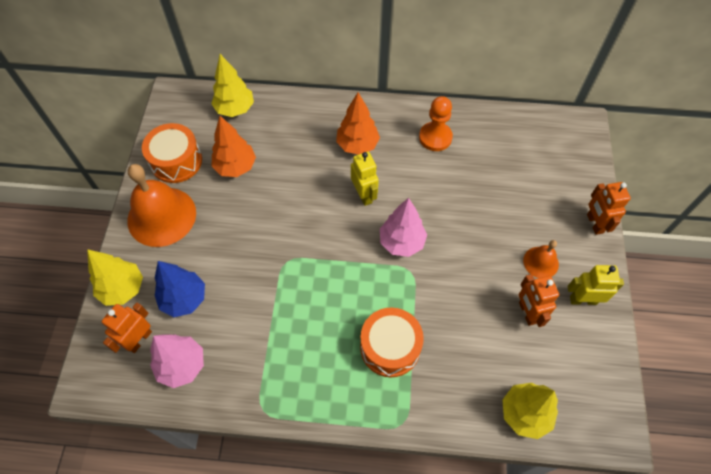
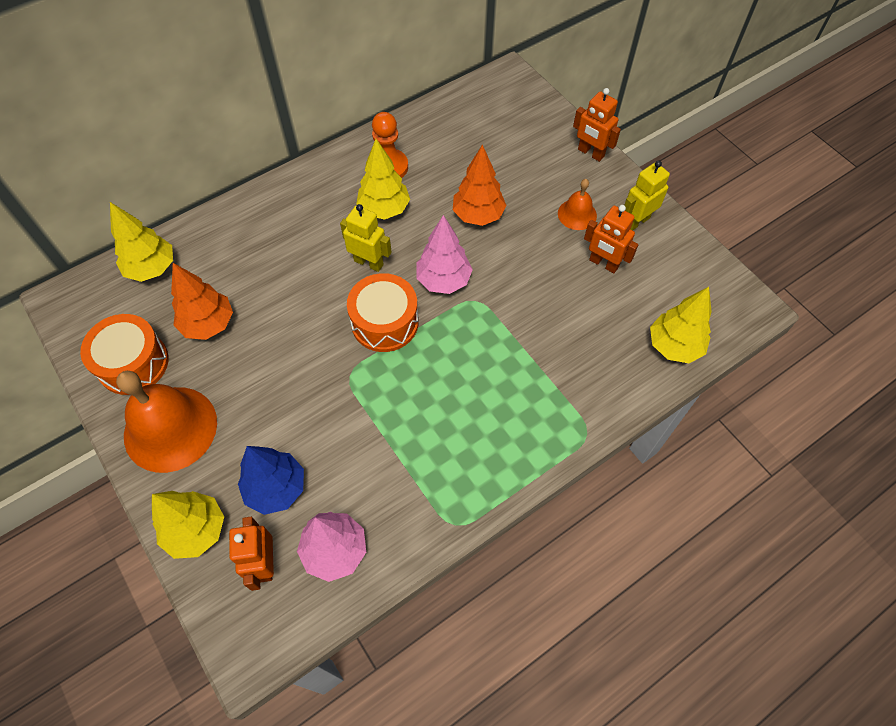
camera: 40 degrees left, 0 degrees up
orange tree [336,93,380,155] -> orange tree moved to [453,145,506,226]
orange drum [360,307,424,377] -> orange drum moved to [347,273,419,352]
none -> yellow tree [356,139,410,220]

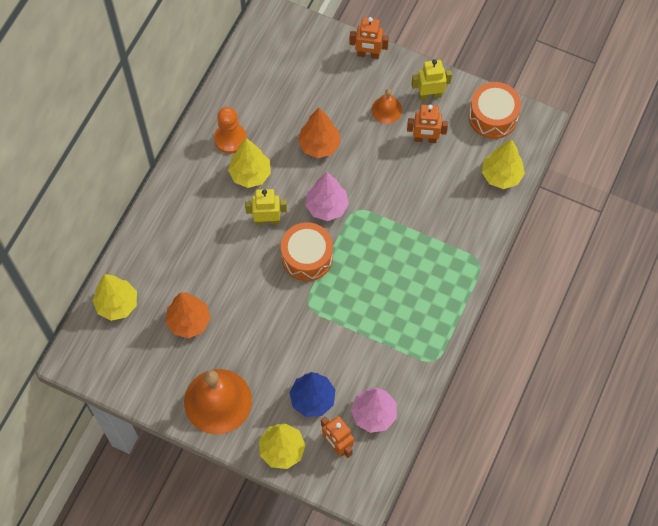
camera: 30 degrees left, 5 degrees up
orange drum [80,314,169,395] -> orange drum moved to [469,82,521,139]
yellow robot [625,161,670,230] -> yellow robot turned 60 degrees clockwise [412,60,452,100]

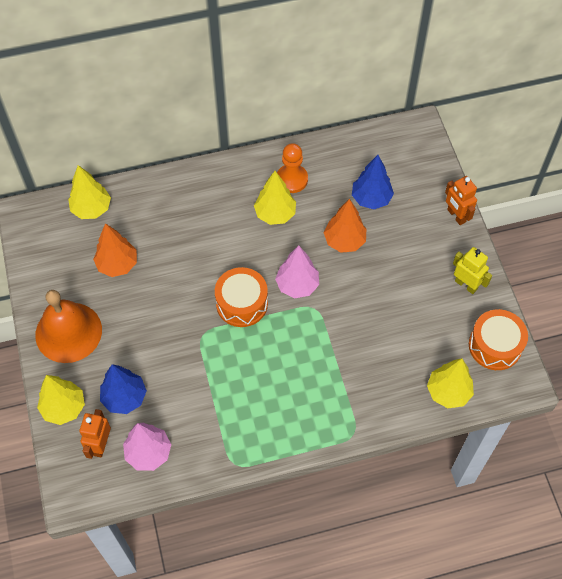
camera: 50 degrees right, 5 degrees down
yellow robot [245,189,287,225] -> none
orange bell [371,89,402,124] -> none
orange robot [407,105,448,143] -> none
none -> blue tree [352,155,394,209]

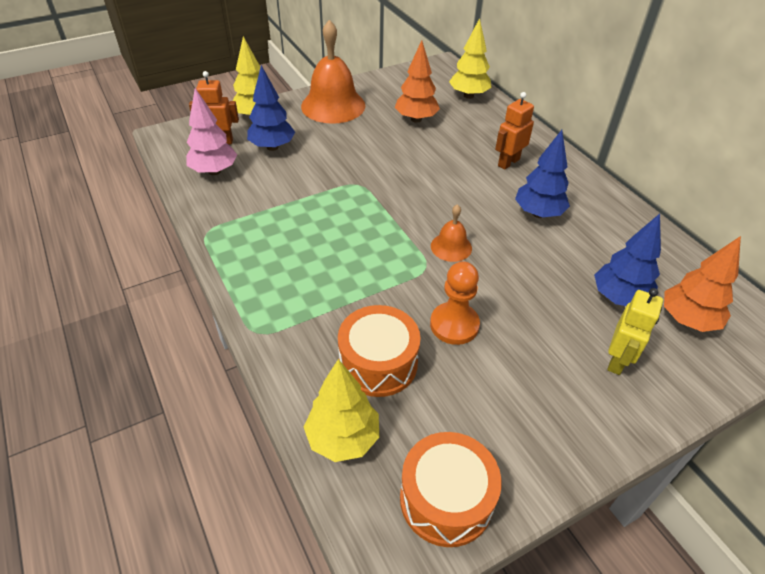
camera: 75 degrees right, 15 degrees down
orange drum [215,267,268,327] -> orange drum moved to [338,305,421,397]
yellow tree [254,171,296,225] -> blue tree [515,130,570,218]
pink tree [275,245,319,298] -> orange bell [431,204,472,262]
orange pawn [277,143,308,193] -> orange pawn moved to [430,261,480,345]
orange tree [324,199,366,253] -> orange tree moved to [664,236,741,332]
orange robot [445,176,477,225] -> orange robot moved to [495,92,534,170]
yellow robot [453,247,492,294] -> yellow robot moved to [607,288,663,375]

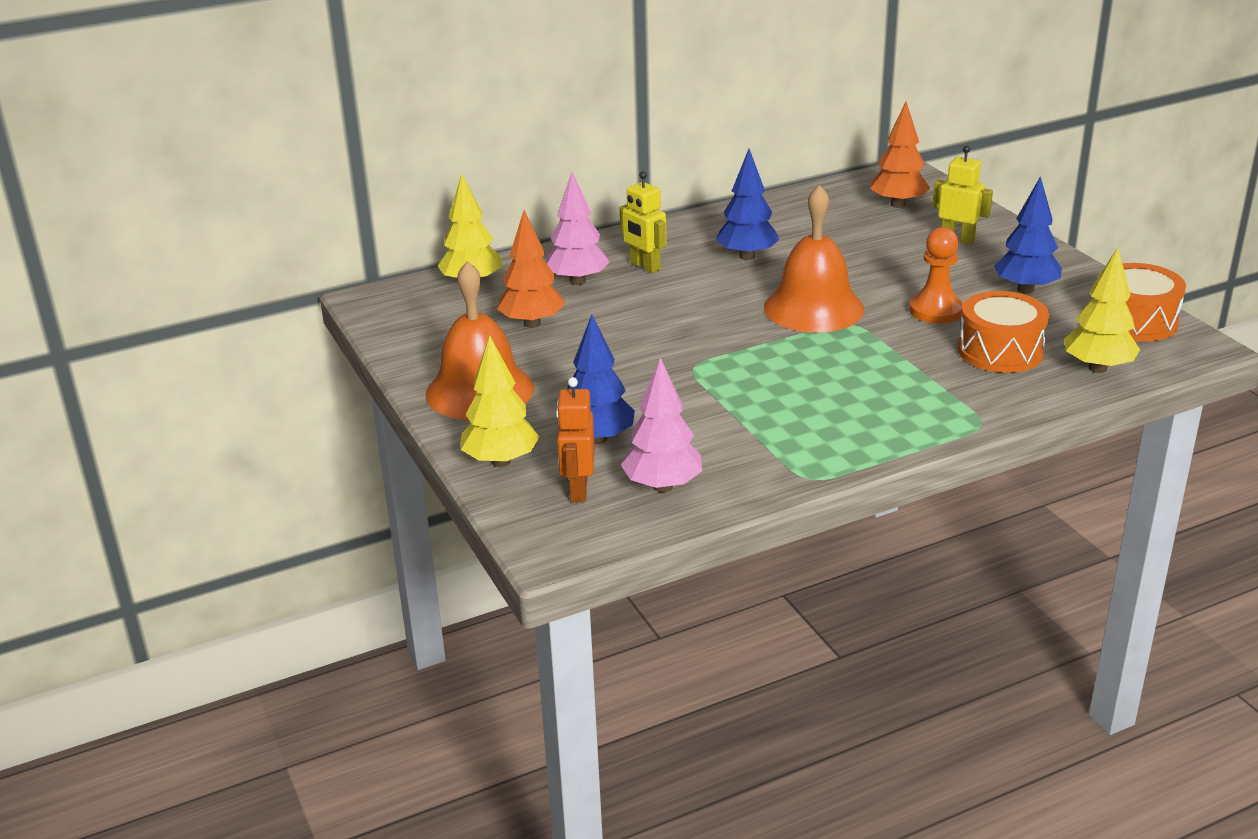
camera: 85 degrees left, 15 degrees down
orange bell [431,204,472,262] -> orange bell [764,185,864,333], size x2.01
orange robot [495,92,534,170] -> yellow robot [620,171,666,273]
blue tree [594,214,661,306] -> blue tree moved to [994,176,1062,294]
none -> pink tree [546,172,609,285]

